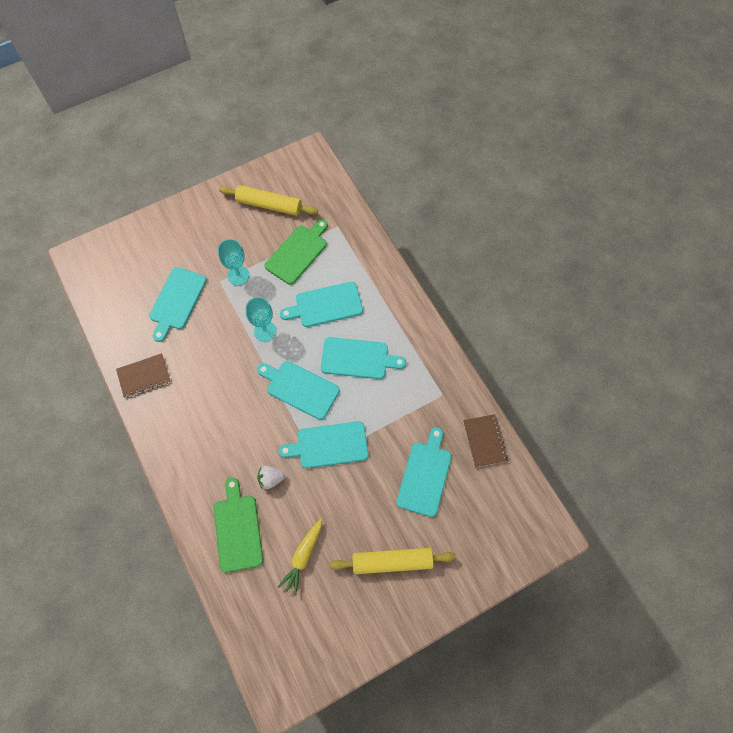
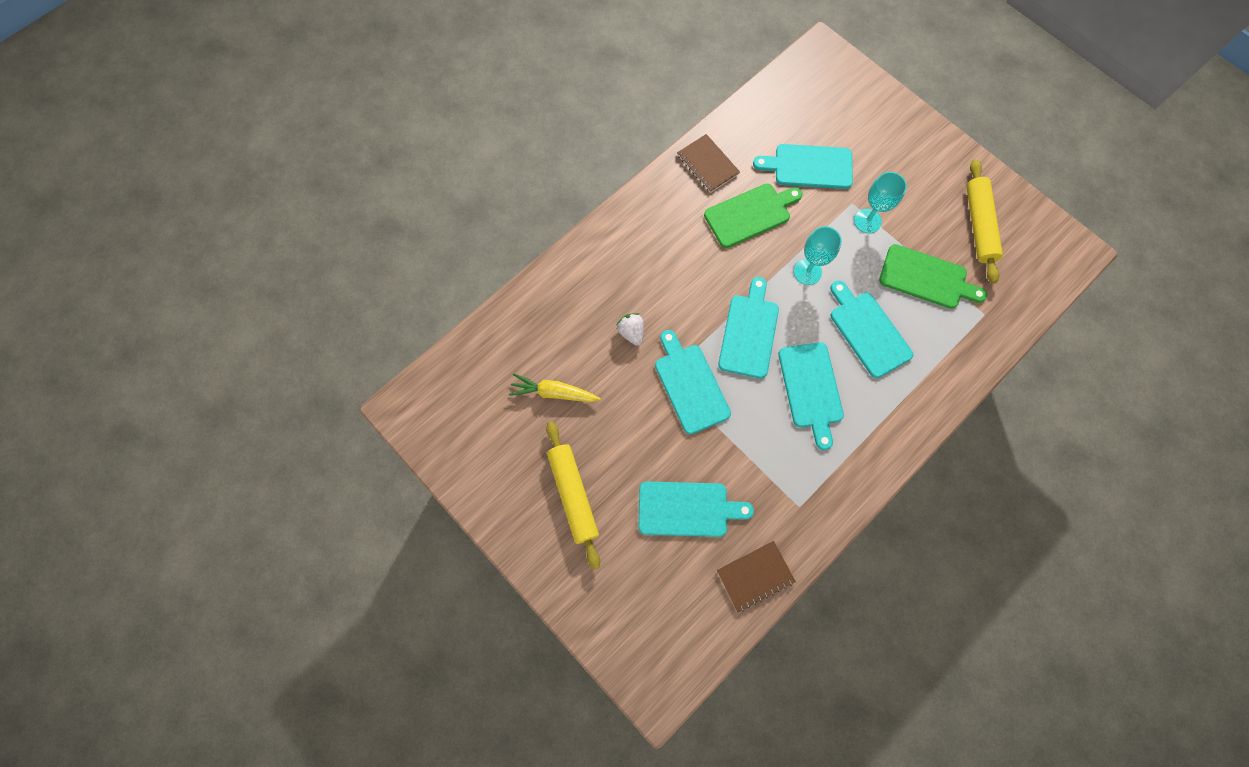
camera: 75 degrees right, 5 degrees up
green cutting board [214,478,263,573] -> green cutting board moved to [704,184,803,248]

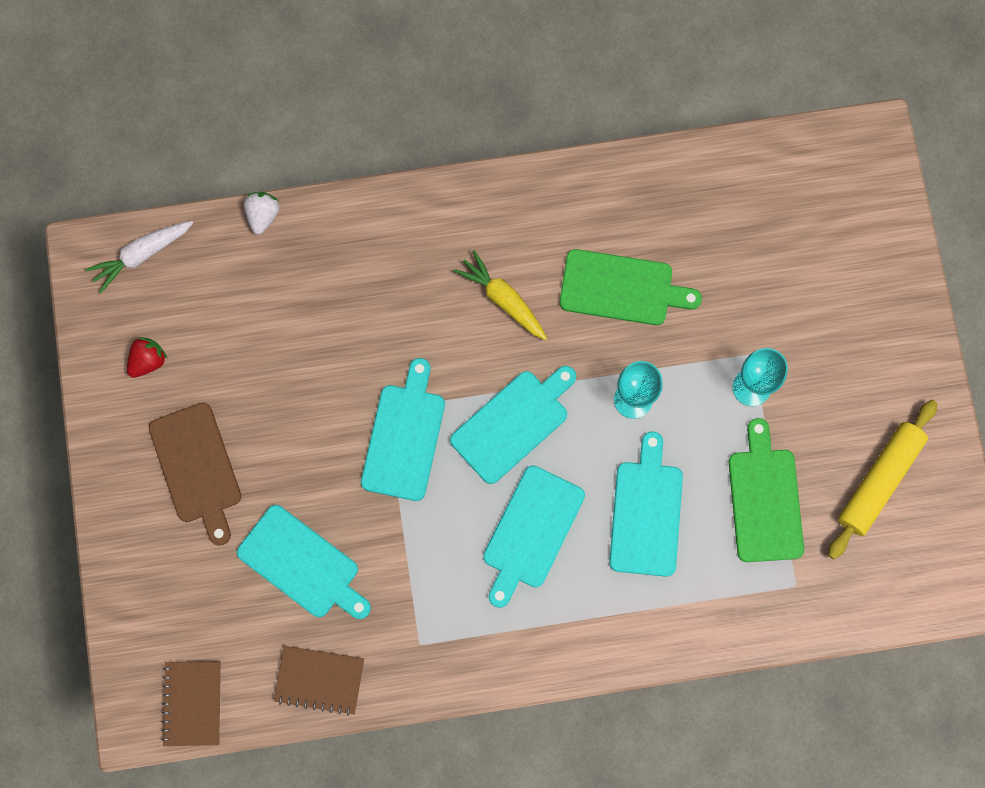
camera: 35 degrees right, 5 degrees up
yellow carrot [509,373,601,402] -> yellow carrot moved to [454,250,547,340]
yellow rolling pin [546,422,600,570] -> brown cutting board [149,403,241,546]
white strawberry [617,313,644,346] -> white strawberry moved to [244,192,280,234]
brown notebook [677,134,740,193] -> brown notebook moved to [161,661,221,746]
turquoise cutting board [753,144,853,189] -> none
green cutting board [879,244,987,309] -> green cutting board turned 150 degrees counterclockwise [729,418,804,562]
none -> white carrot [85,221,194,293]
none -> red strawberry [127,337,167,378]

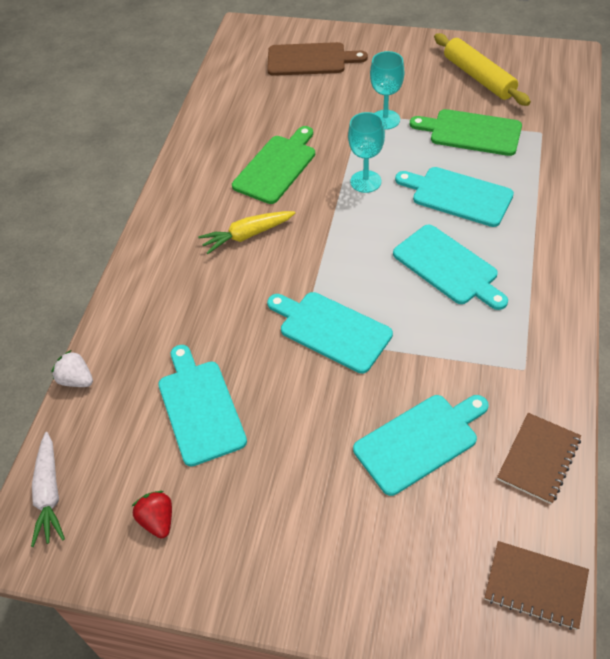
camera: 65 degrees left, 25 degrees down
brown cutting board [149,403,241,546] -> brown cutting board moved to [267,42,368,76]
turquoise cutting board [450,366,576,484] -> turquoise cutting board moved to [158,345,247,467]

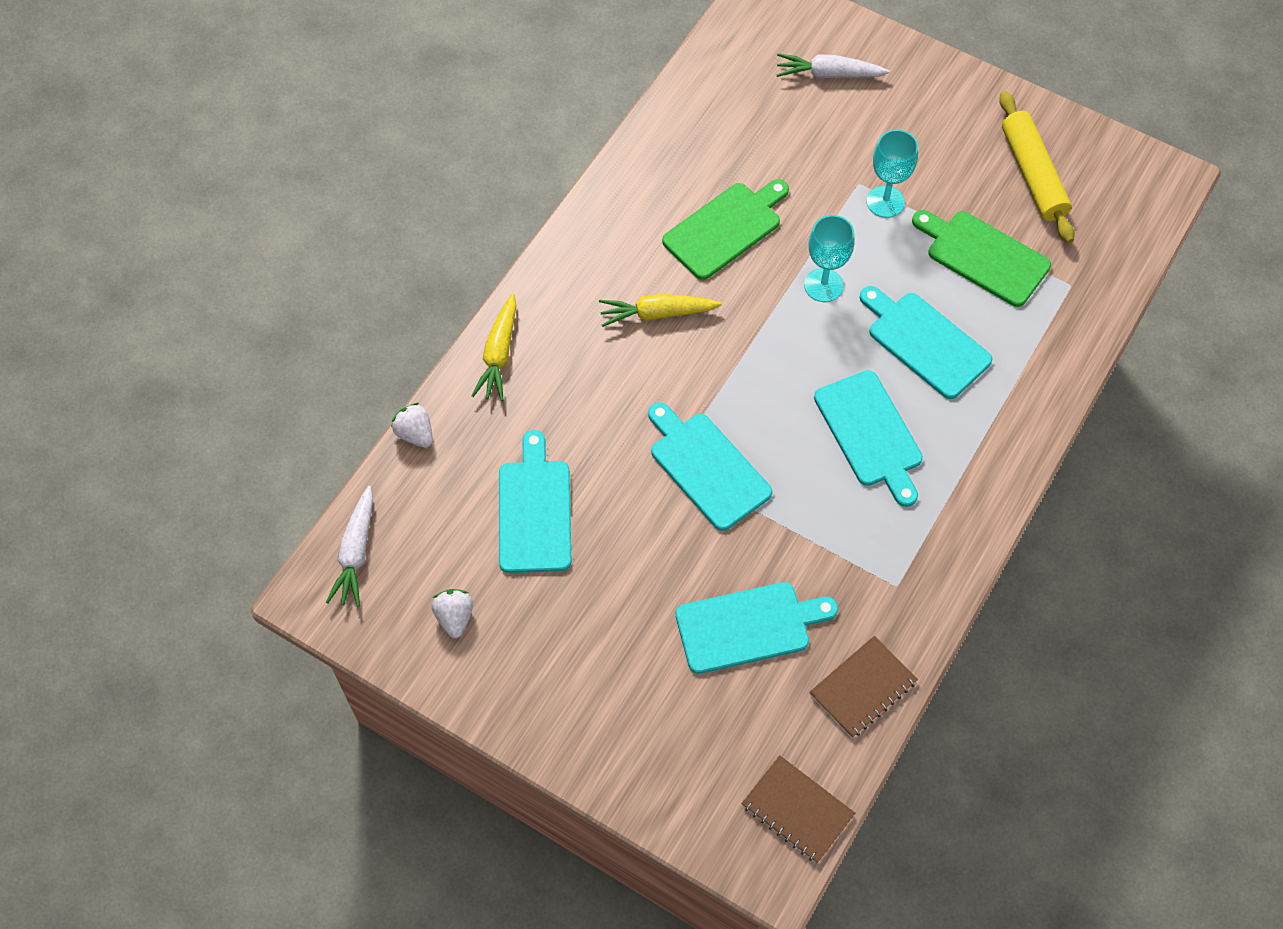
camera: 15 degrees right, 10 degrees up
red strawberry [132,491,172,538] -> white strawberry [431,589,473,638]
brown cutting board [267,42,368,76] -> white carrot [777,53,890,78]
none -> yellow carrot [471,293,516,401]

